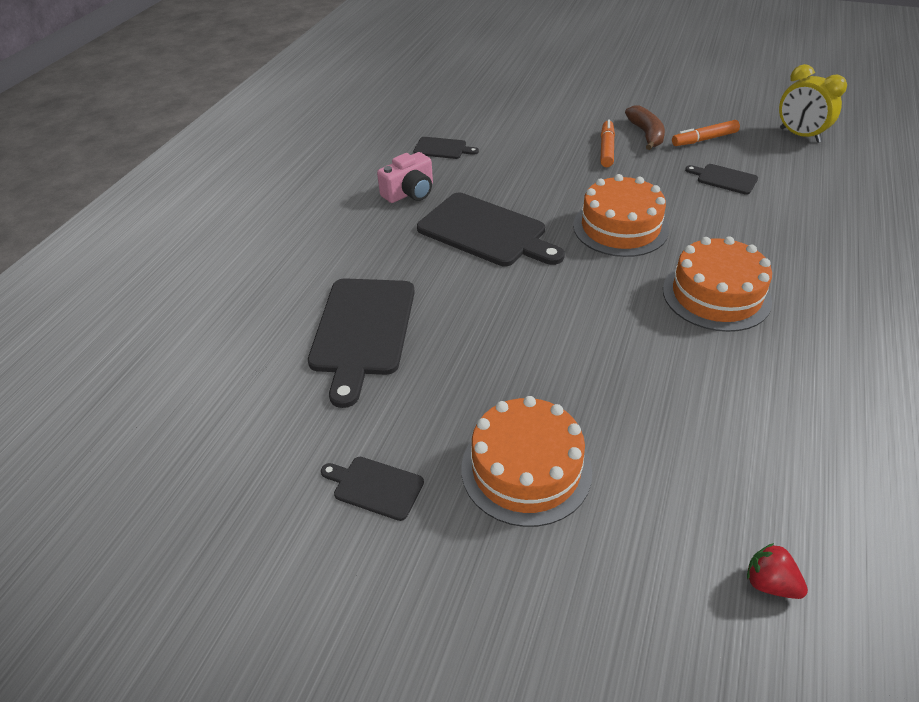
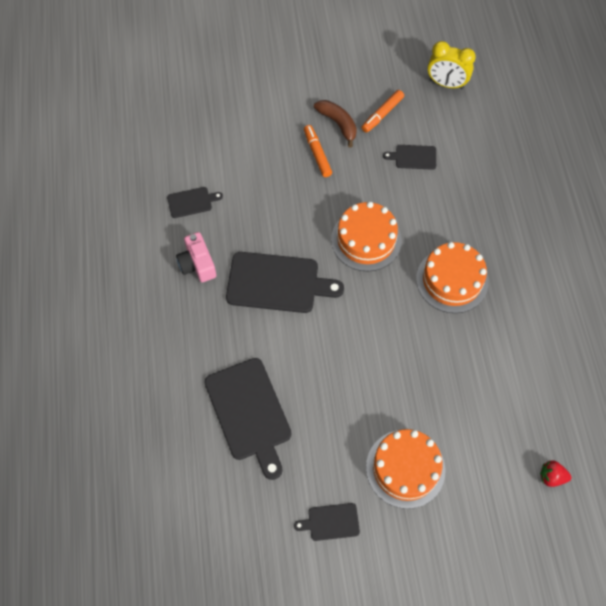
camera: 30 degrees left, 20 degrees up
pink camera [377,152,433,203] -> pink camera turned 135 degrees clockwise [176,232,216,282]

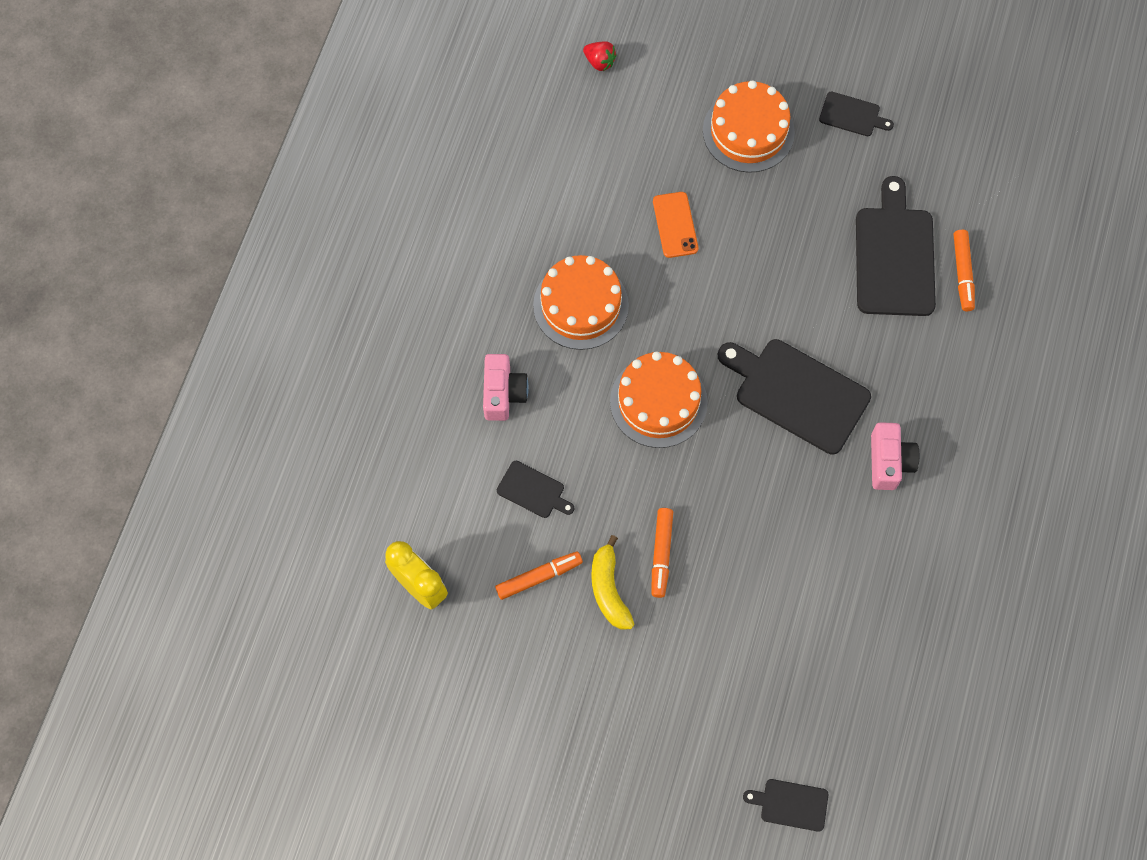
camera: 155 degrees left, 5 degrees up
black cutting board [167,187,223,218] -> black cutting board moved to [743,779,828,832]
brown banana [314,100,357,148] -> yellow banana [591,535,634,630]
none -> pink camera [483,354,529,421]
none -> orange phone [653,192,698,258]
none -> orange marker [953,230,975,311]

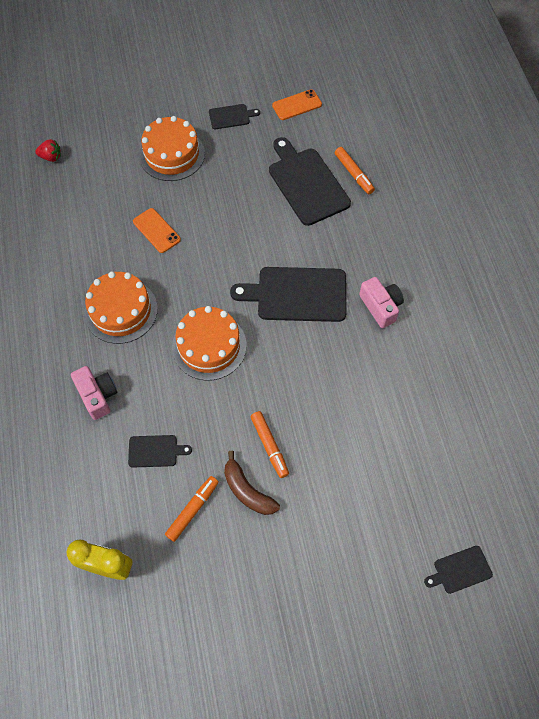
camera: 30 degrees left, 5 degrees down
yellow banana [591,535,634,630] -> brown banana [224,451,280,515]
none -> orange phone [272,89,322,120]

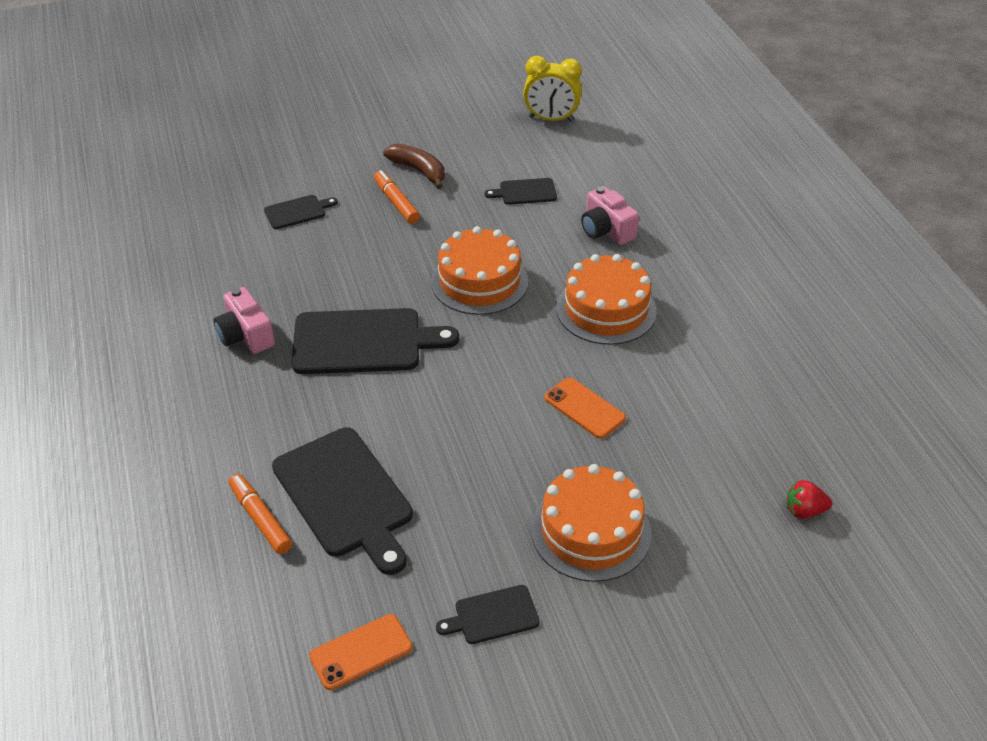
camera: 175 degrees right, 20 degrees down
orange marker [165,476,219,542] -> none
black cutting board [424,546,493,594] -> black cutting board moved to [264,195,338,229]

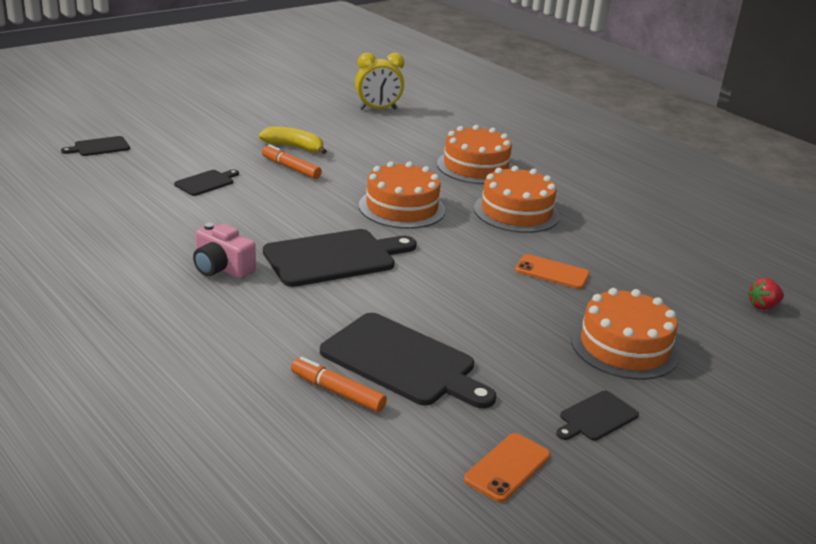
camera: 25 degrees left, 15 degrees down
brown banana [383,144,445,189] -> yellow banana [259,126,327,154]
black cutting board [485,178,557,205] -> black cutting board moved to [61,136,130,156]
pink camera [581,186,639,245] -> orange cake [437,125,514,184]

